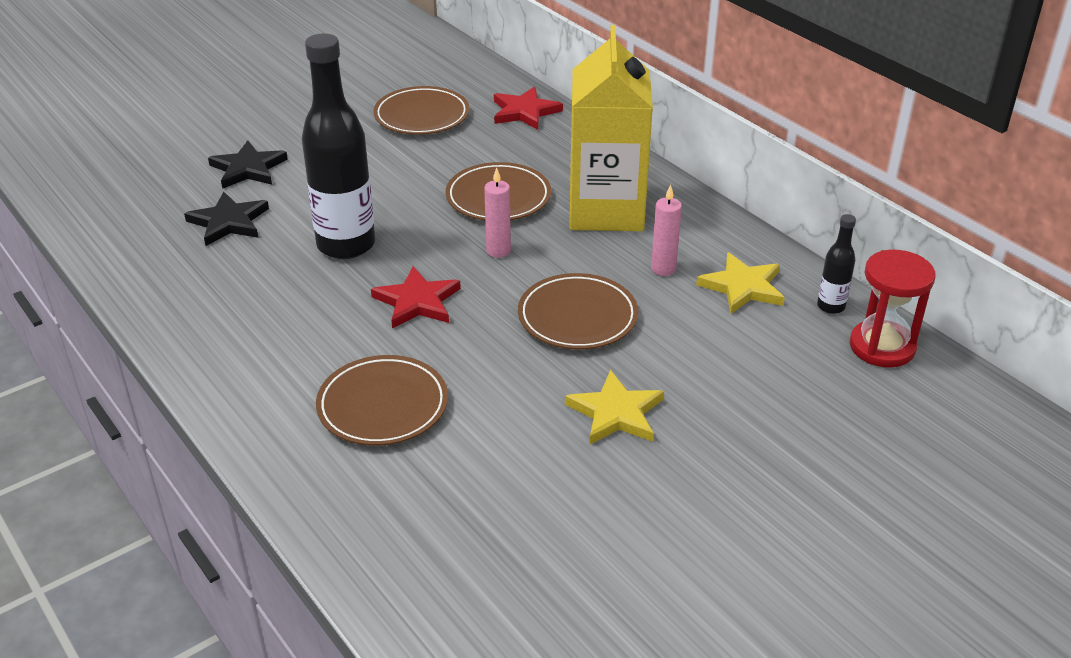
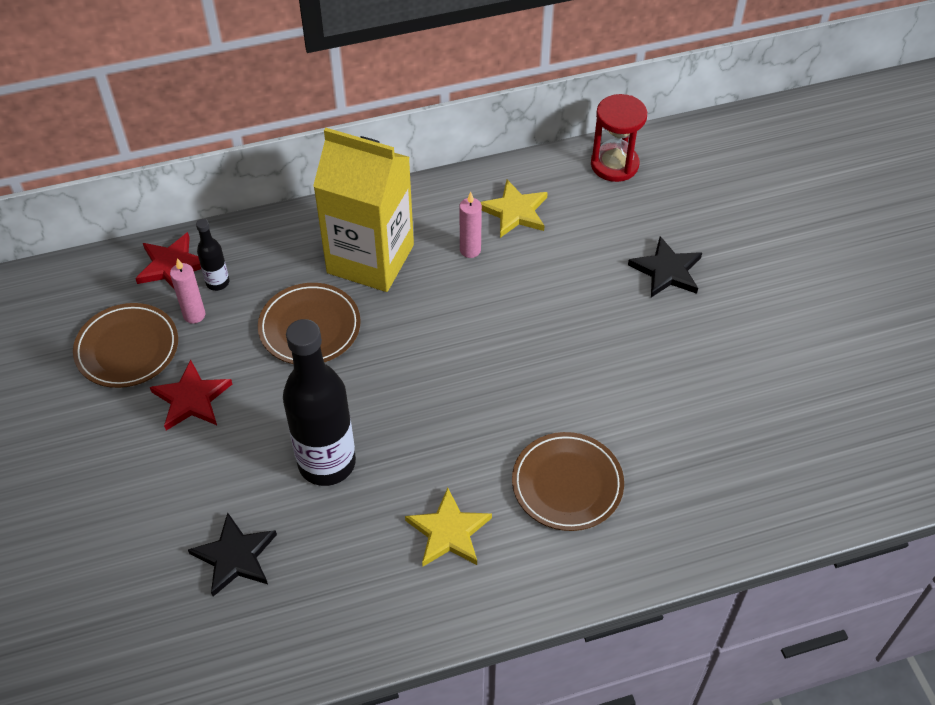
camera: 70 degrees left, 15 degrees up
black star [208,141,288,189] -> black star moved to [628,236,702,298]
red star [371,266,461,328] -> red star moved to [150,360,232,431]
pink candle [484,167,511,258] -> pink candle moved to [170,258,205,324]
brown plate [518,273,638,350] -> none
yellow star [565,370,664,444] -> yellow star moved to [405,488,492,567]
black bottle [817,214,856,314] -> black bottle moved to [196,219,229,291]

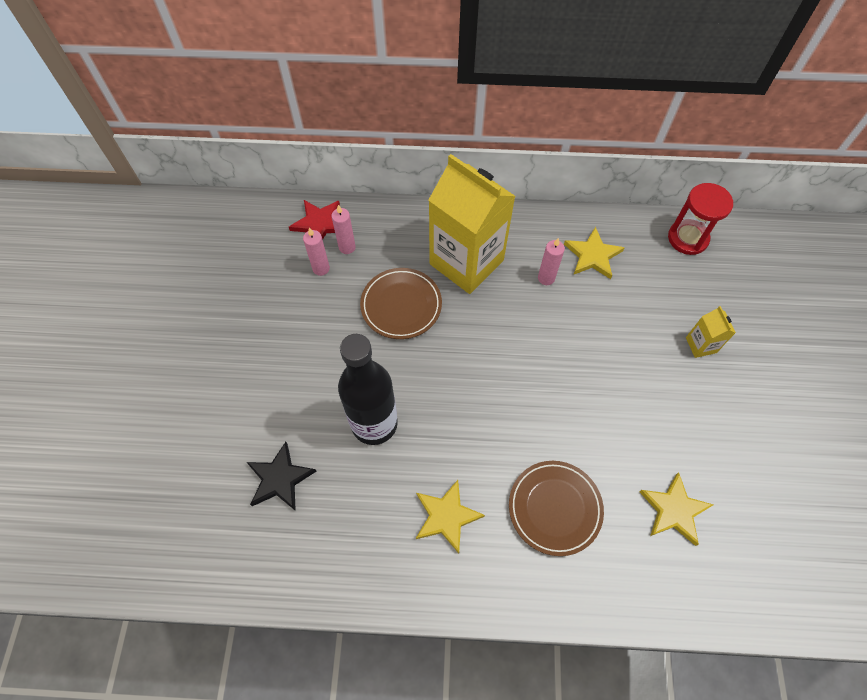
camera: 20 degrees right, 10 degrees up
brown plate [73,303,178,388] -> none
red star [150,360,232,431] -> none
black bottle [196,219,229,291] -> pink candle [331,205,356,254]
black star [628,236,702,298] -> yellow carton [686,306,736,358]
none -> yellow star [640,472,713,546]

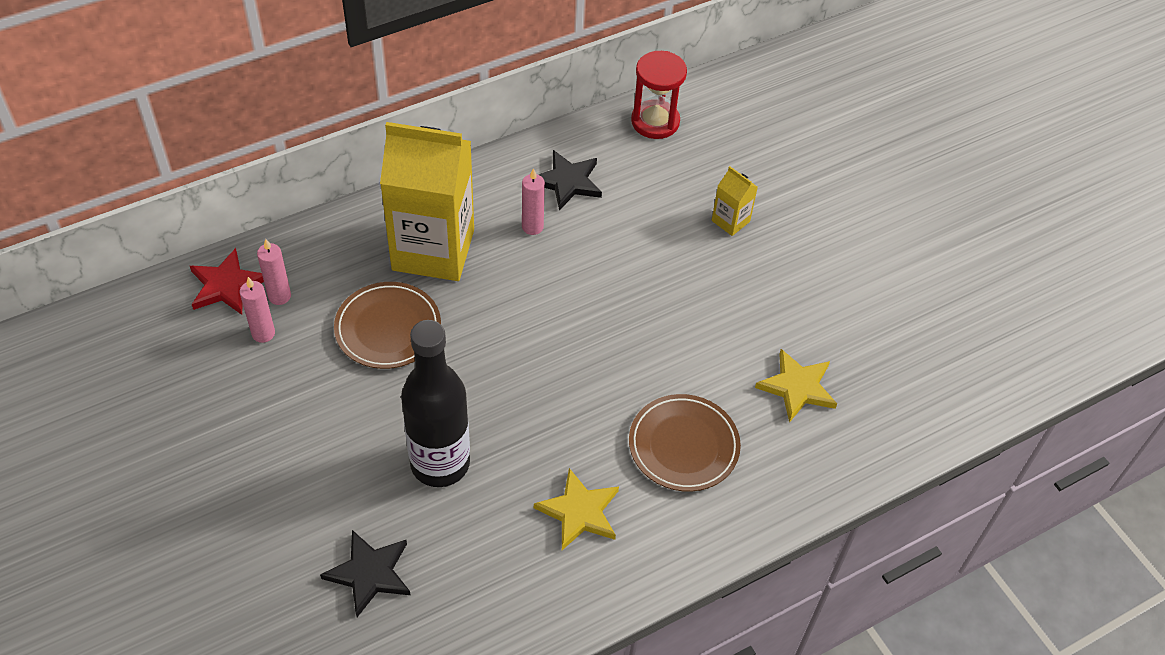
camera: 35 degrees left, 10 degrees down
yellow star [564,227,625,279] -> black star [539,150,602,211]

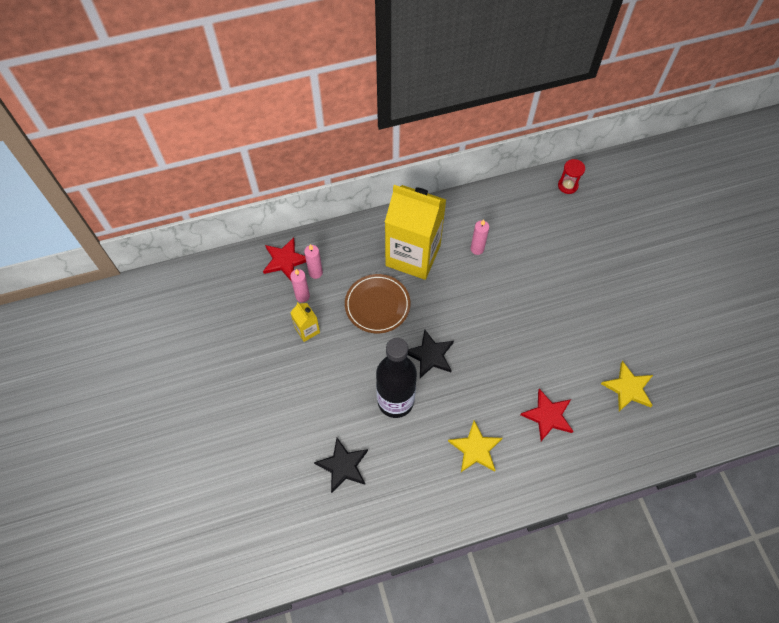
camera: 15 degrees right, 10 degrees up
black star [539,150,602,211] -> black star moved to [408,329,454,378]
brown plate [629,394,741,492] -> red star [520,389,574,441]
red hourglass [631,51,687,139] -> red hourglass [558,159,585,194], size x0.64
yellow carton [712,166,758,236] -> yellow carton moved to [290,302,320,342]

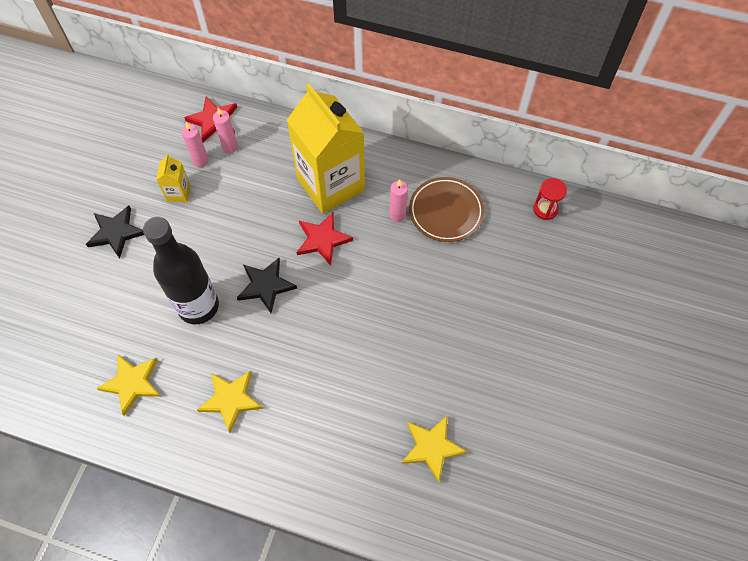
camera: 35 degrees right, 0 degrees up
black star [314,438,368,493] -> black star moved to [86,205,144,259]
brown plate [345,274,410,333] -> brown plate moved to [409,177,484,242]
red star [520,389,574,441] -> red star moved to [296,213,353,266]
none -> yellow star [96,354,161,416]

